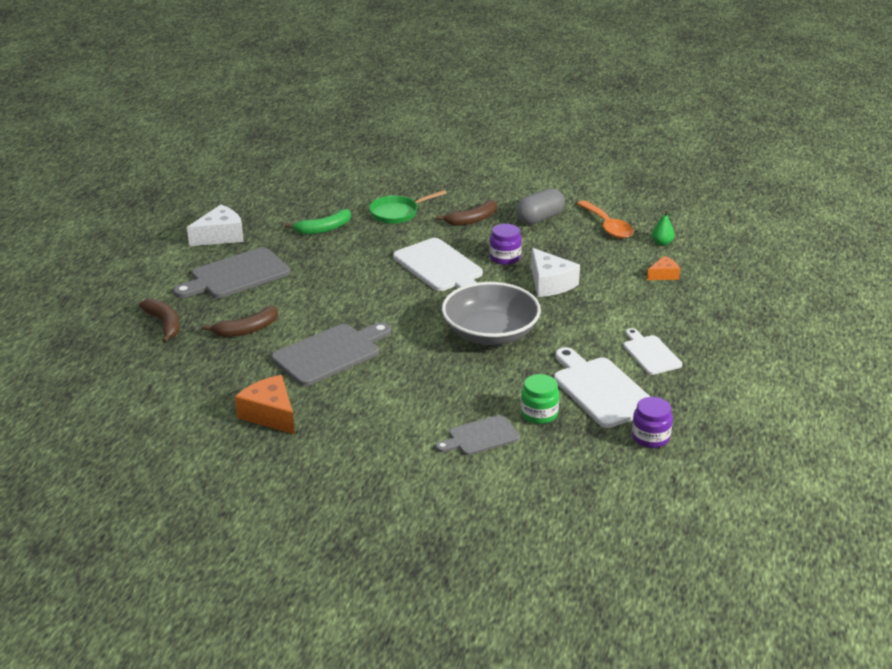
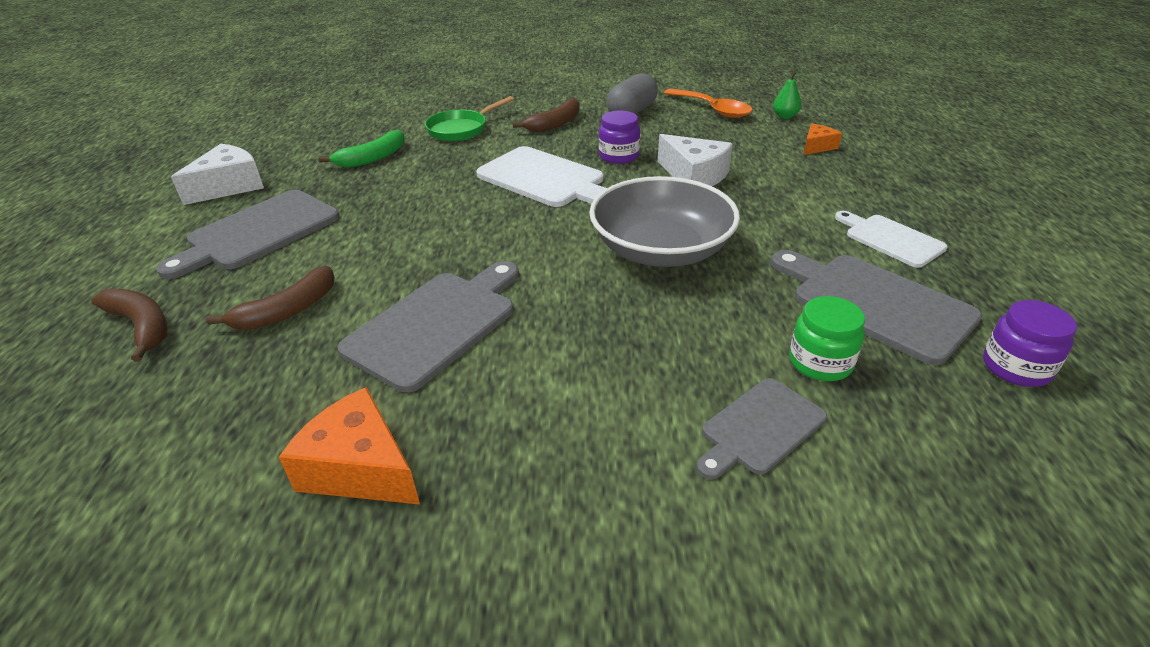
camera: 15 degrees left, 5 degrees up
white cutting board [554,347,650,428] -> grey cutting board [771,250,982,365]

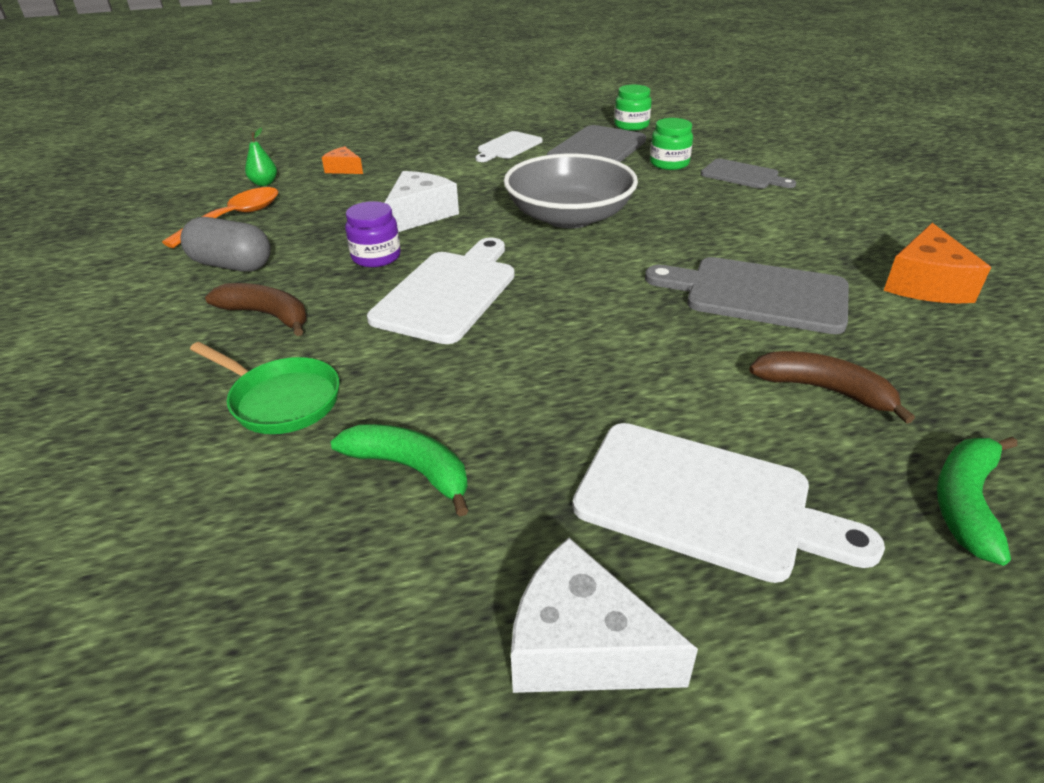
camera: 105 degrees left, 0 degrees up
brown banana [91,288,168,362] -> green banana [937,437,1017,566]
grey cutting board [156,190,339,279] -> white cutting board [573,423,885,583]
purple jar [983,300,1077,387] -> green jar [614,85,652,130]

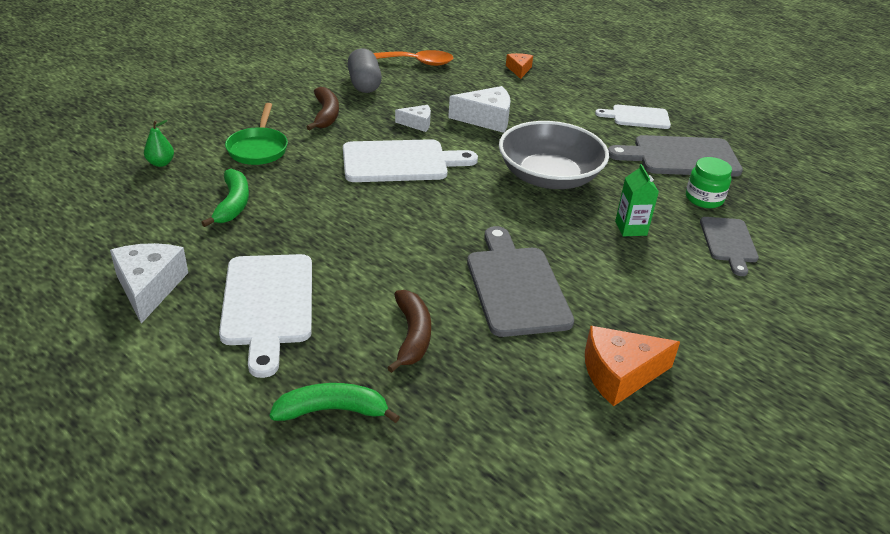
camera: 55 degrees right, 0 degrees up
green pear [245,128,277,186] -> green pear moved to [144,120,174,167]
purple jar [345,201,401,267] -> white cheese [395,105,431,132]
green jar [614,85,652,130] -> none
none -> green carton [615,164,659,236]

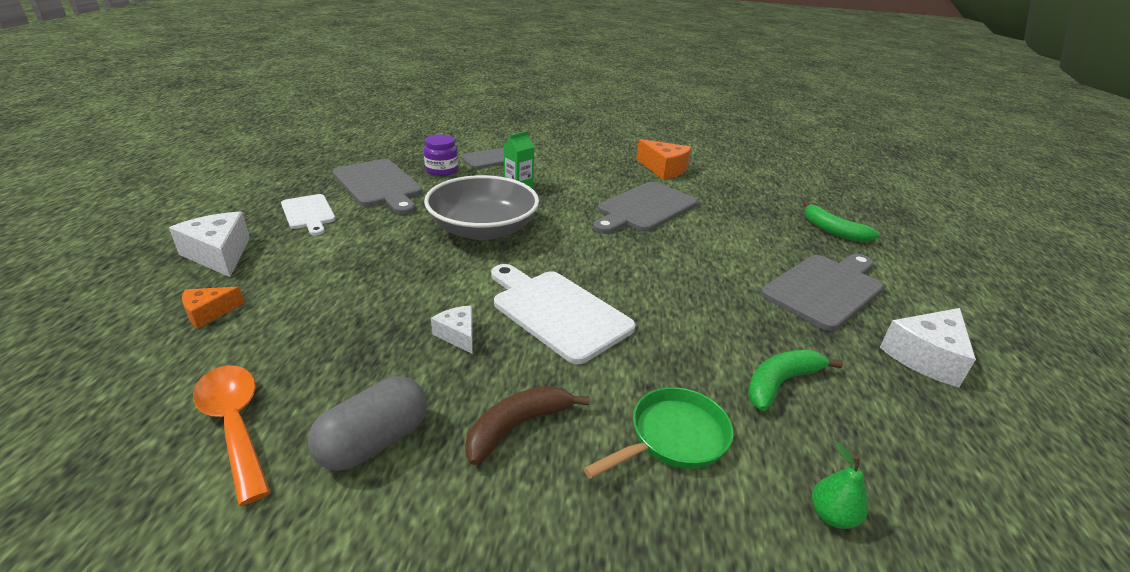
camera: 125 degrees left, 5 degrees down
white cutting board [219,254,312,378] -> grey cutting board [761,254,883,331]
brown banana [387,290,431,373] -> none
white cheese [448,86,511,133] -> white cheese moved to [169,212,250,277]
green jar [686,157,732,208] -> purple jar [424,135,458,176]

